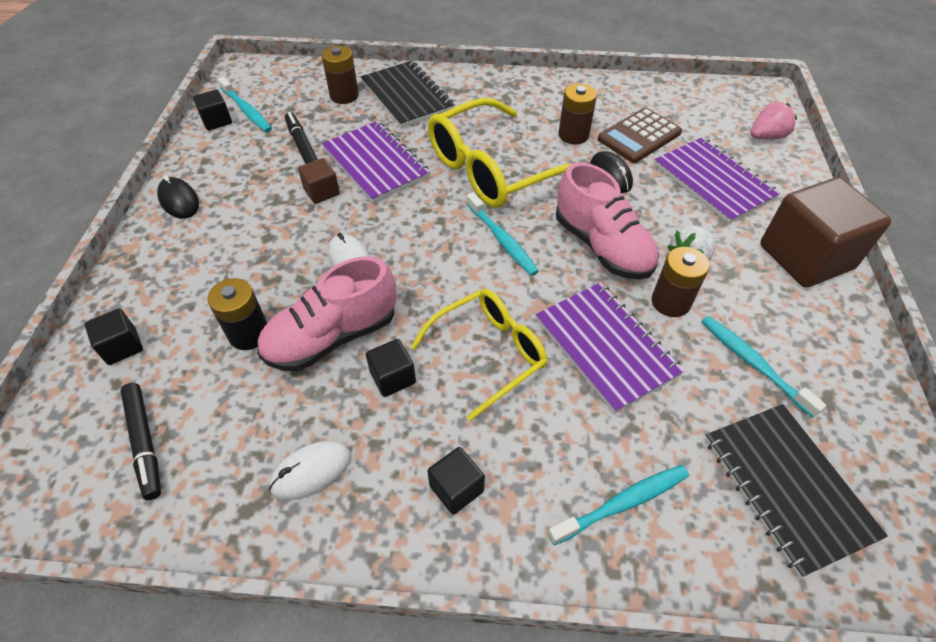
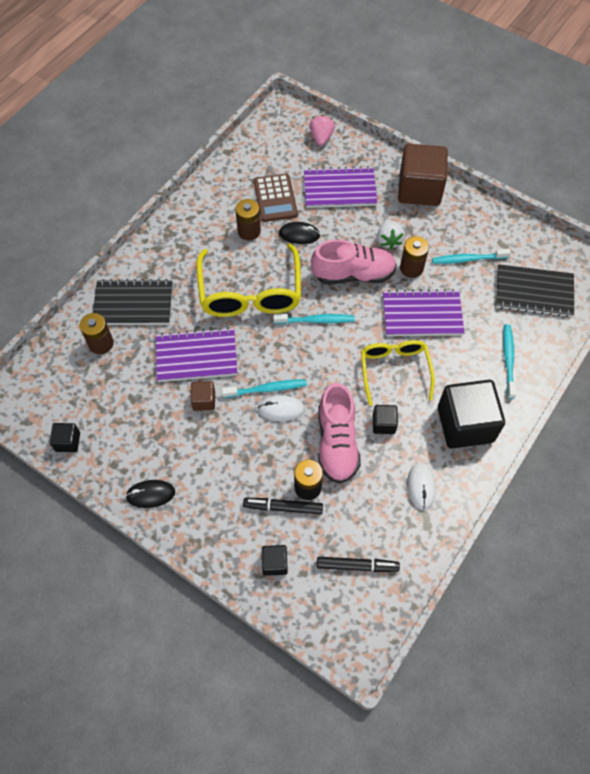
camera: 60 degrees left, 10 degrees up
turquoise toothbrush [218,77,272,132] -> turquoise toothbrush moved to [222,379,307,398]
black marker [285,112,318,164] -> black marker moved to [243,498,323,514]
black cube [427,447,485,515] -> black cube [438,380,505,449], size x2.19

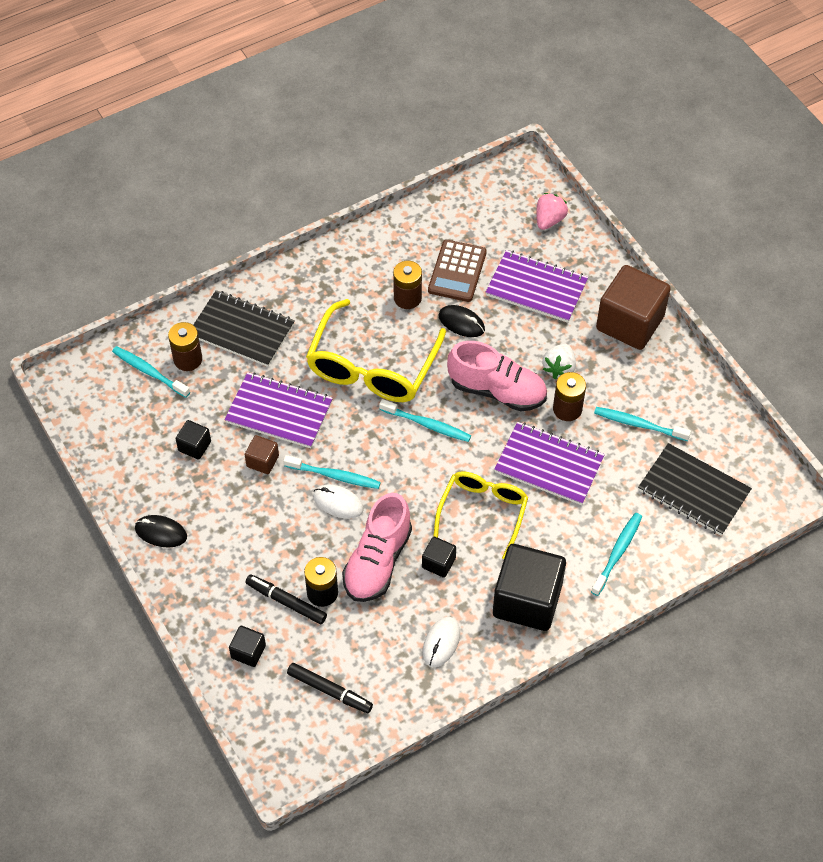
camera: 25 degrees right, 5 degrees down
black cube [49,423,80,452] -> black cube moved to [175,420,211,460]
none -> turquoise toothbrush [112,346,190,398]

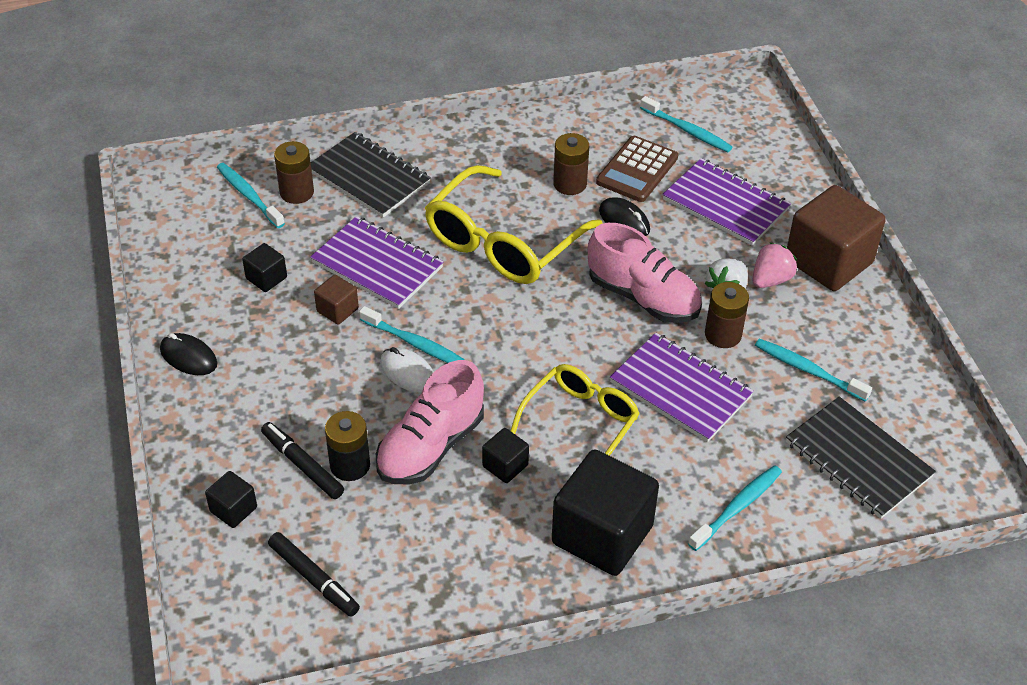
camera: 15 degrees right, 10 degrees down
turquoise toothbrush [379,399,471,442] -> turquoise toothbrush moved to [640,96,732,152]
white mouse [423,617,460,667] -> none
pink strawberry [536,193,568,230] -> pink strawberry moved to [753,242,797,288]

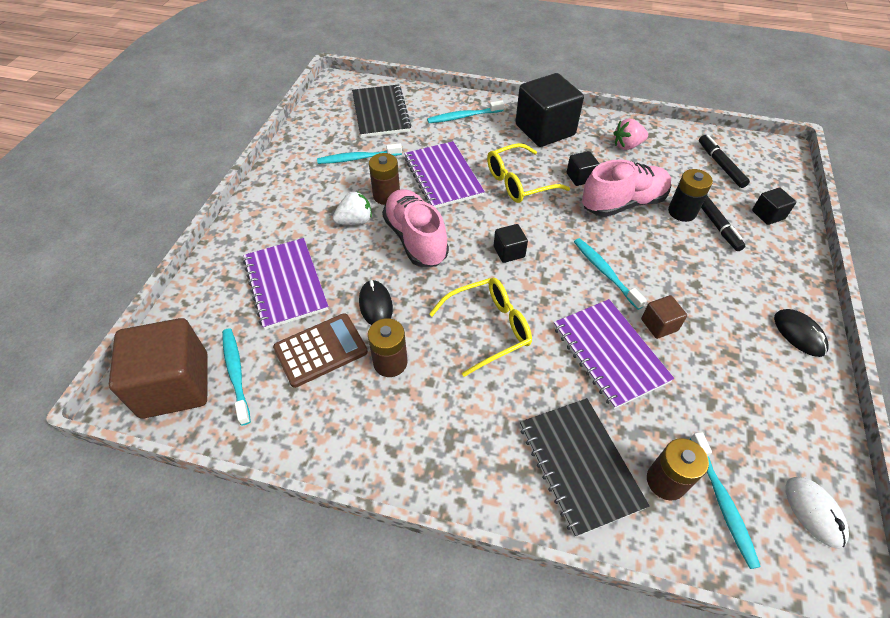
camera: 150 degrees left, 5 degrees up
black cube [242,243,287,292] -> black cube moved to [494,224,528,263]
white mouse [380,347,434,393] -> white mouse moved to [785,477,849,549]
yellow glasses [425,165,603,284] -> yellow glasses [429,278,532,377], size x0.65
pink strawberry [753,242,797,288] -> pink strawberry moved to [614,118,648,150]
turquoise toothbrush [755,338,872,402] -> turquoise toothbrush turned 105 degrees clockwise [317,143,402,164]
brown cube [787,185,886,291] -> brown cube moved to [109,318,208,419]

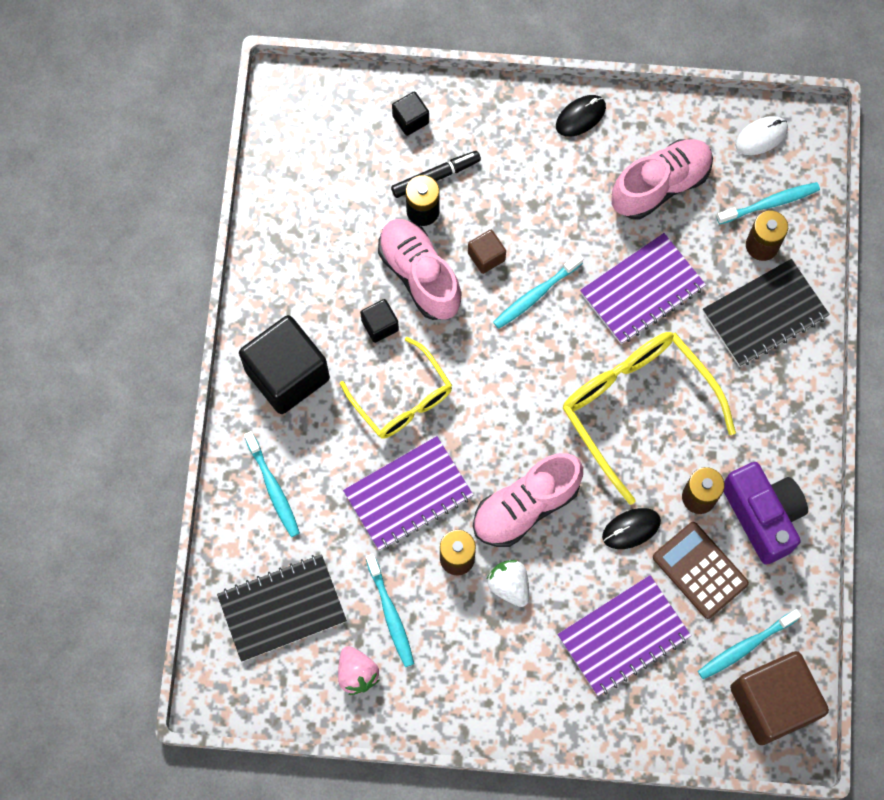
camera: 100 degrees left, 20 degrees up
yellow glasses [429,278,532,377] -> yellow glasses [563,332,736,505], size x1.54
black cube [494,224,528,263] -> none
pink strawberry [614,118,648,150] -> pink strawberry moved to [338,646,379,695]
brown cube [641,295,687,339] -> brown cube moved to [468,230,506,274]
black marker [699,135,750,188] -> none
none -> pink shoe [612,139,713,219]
none -> purple camera [723,462,808,564]

